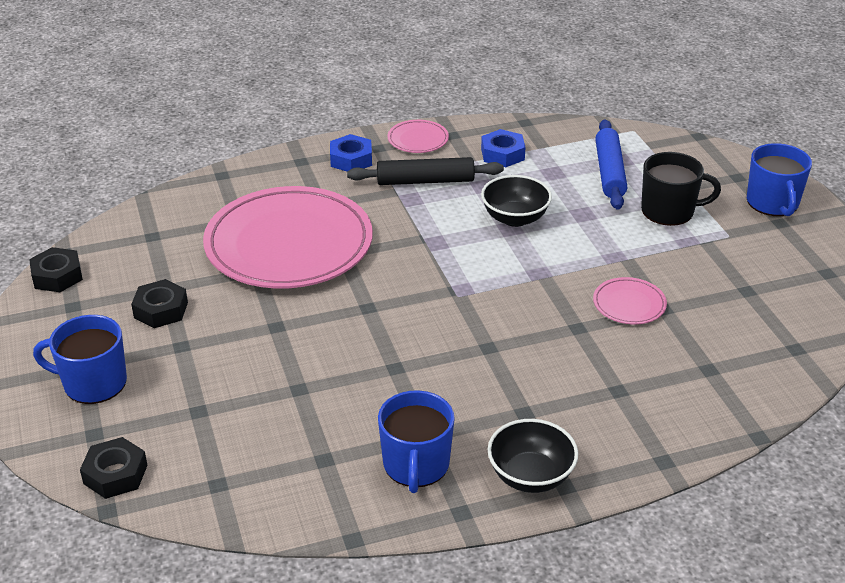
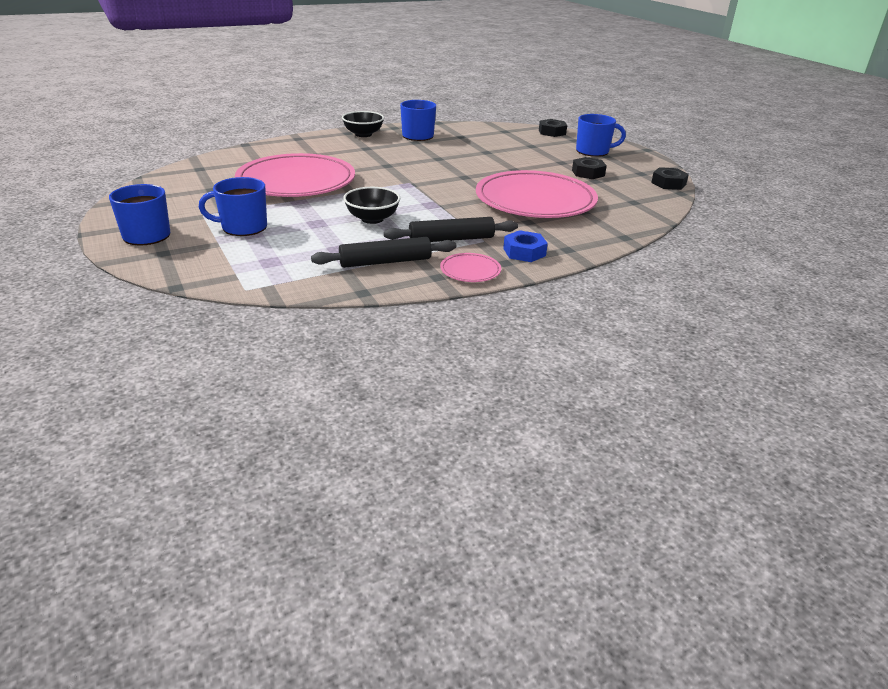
camera: 170 degrees right, 5 degrees down
blue nut [481,129,526,167] -> black rolling pin [311,237,456,268]
pink plate [593,277,667,324] -> pink plate [235,153,355,197], size x2.44
blue rolling pin [595,119,627,210] -> none
black mug [641,152,721,226] -> blue mug [199,177,267,236]

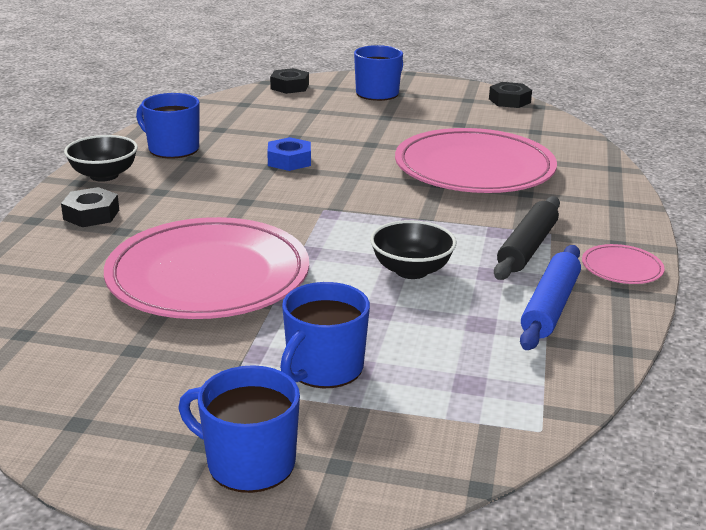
camera: 50 degrees left, 5 degrees down
black rolling pin [311,237,456,268] -> blue rolling pin [520,245,581,350]
blue nut [503,230,548,262] -> blue nut moved to [267,137,311,171]
black nut [572,157,607,179] -> black nut moved to [61,187,119,227]

